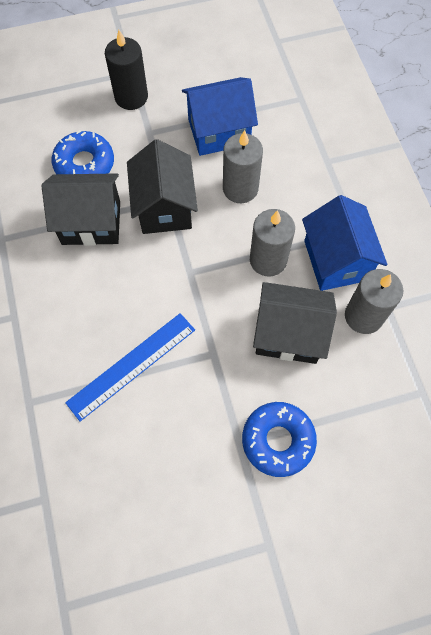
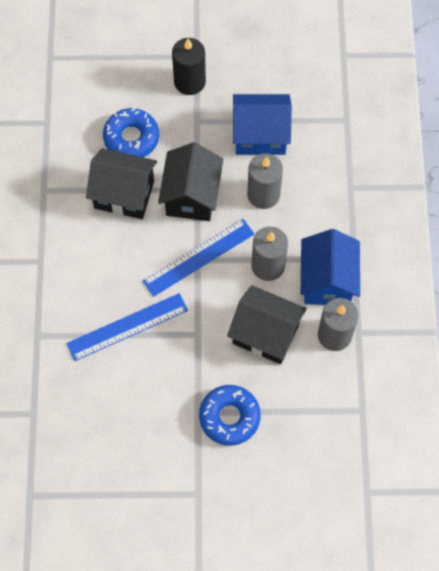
camera: 15 degrees right, 0 degrees up
none -> blue ruler [143,219,254,297]

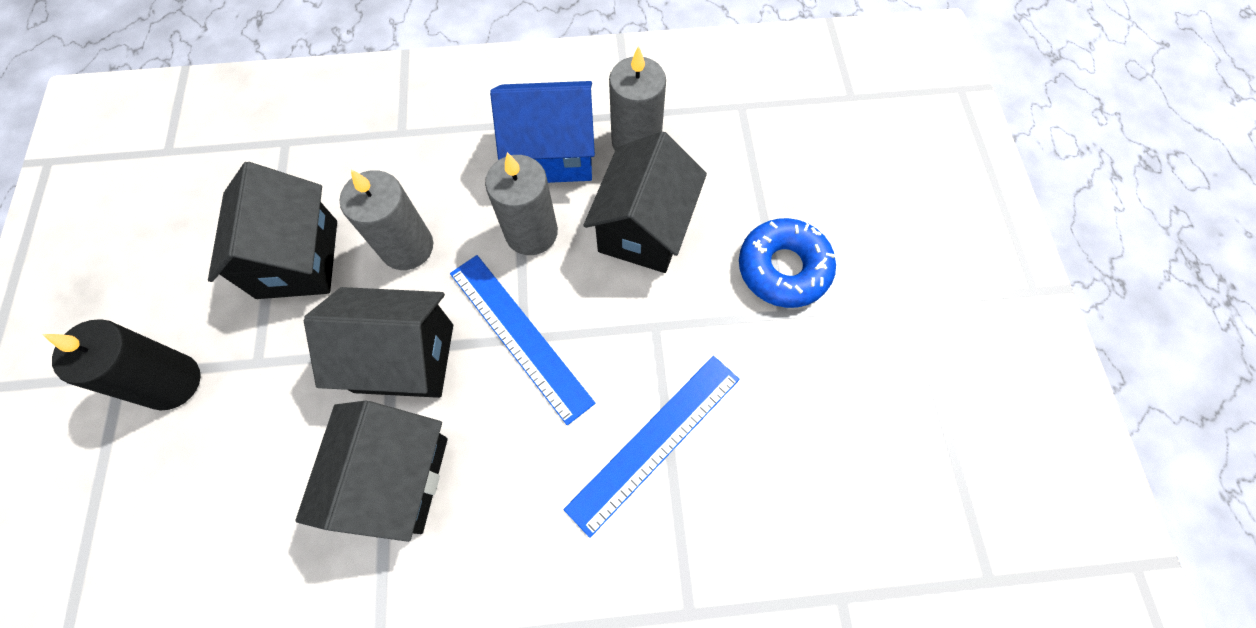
camera: 95 degrees left, 0 degrees up
blue ruler [66,293,188,361] -> blue ruler turned 75 degrees clockwise [564,356,740,538]
blue donut [103,108,159,157] -> none
blue house [233,94,292,155] -> black house [208,162,337,299]

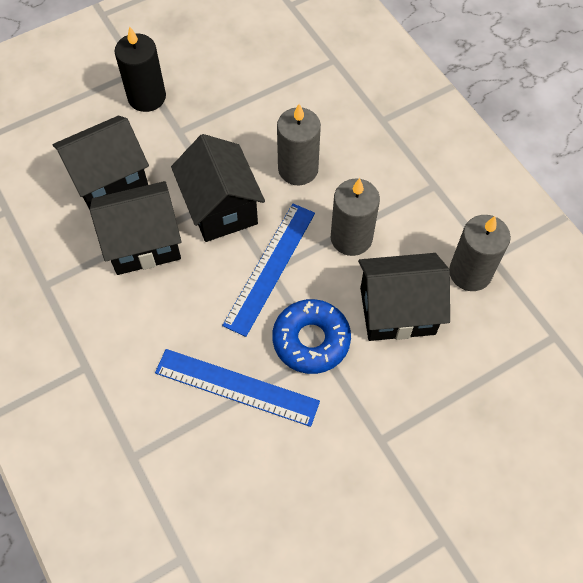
camera: 65 degrees right, 5 degrees down
black house [208,162,337,299] -> black house moved to [53,116,149,210]
blue house [490,81,595,183] -> none
blue donut [739,218,836,308] -> blue donut moved to [272,299,351,374]

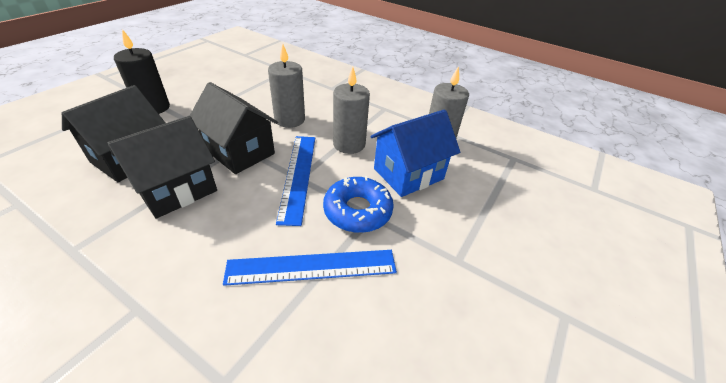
camera: 30 degrees left, 20 degrees down
black house [358,253,450,341] -> blue house [370,109,460,197]

